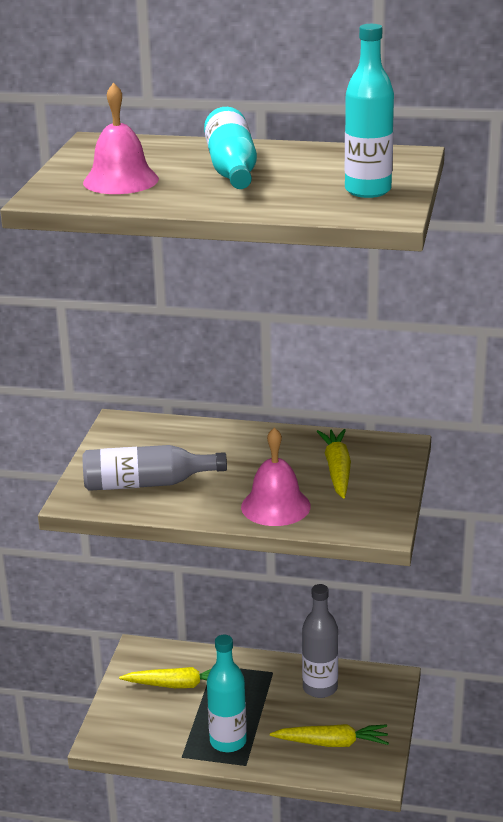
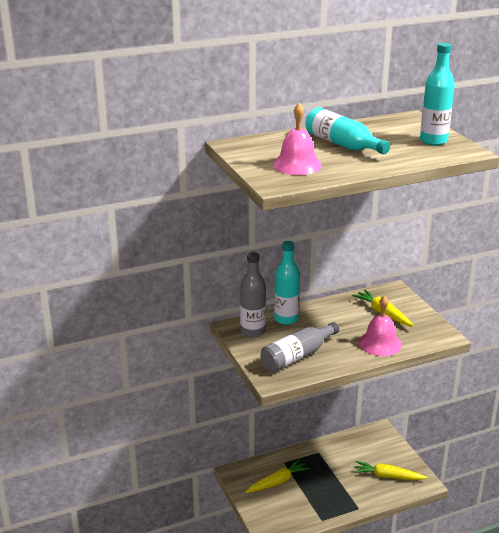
camera: 35 degrees left, 0 degrees up
turquoise bottle [207,635,247,752] -> turquoise bottle moved to [274,241,300,325]
yellow carrot [270,724,389,747] -> yellow carrot turned 135 degrees counterclockwise [354,461,427,480]
grey bottle [302,584,338,698] -> grey bottle moved to [240,252,266,338]

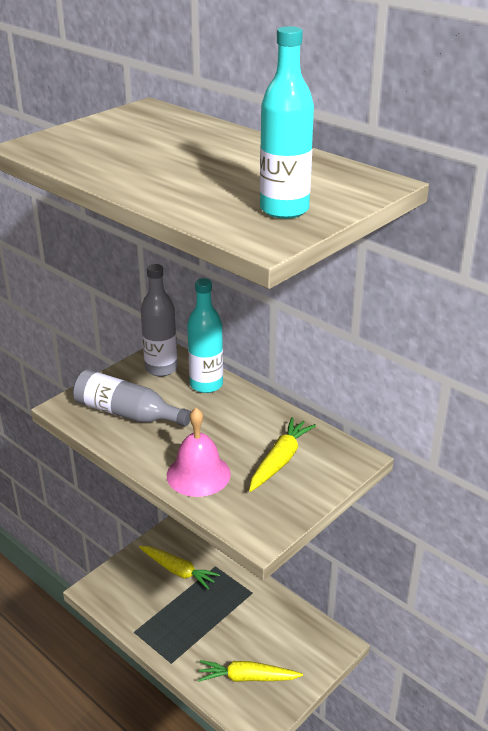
camera: 65 degrees right, 5 degrees up
pink bell [273,103,322,175] -> none
turquoise bottle [306,107,390,154] -> none
yellow carrot [354,461,427,480] -> yellow carrot turned 75 degrees counterclockwise [198,660,303,682]

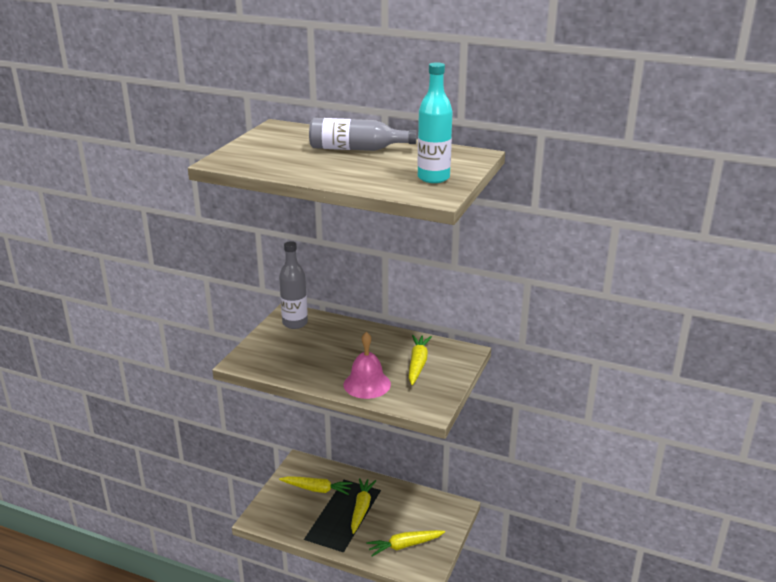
camera: 20 degrees left, 5 degrees down
grey bottle [73,370,191,426] -> grey bottle moved to [309,118,417,151]
turquoise bottle [187,278,223,393] -> none
none -> yellow carrot [351,478,376,534]

